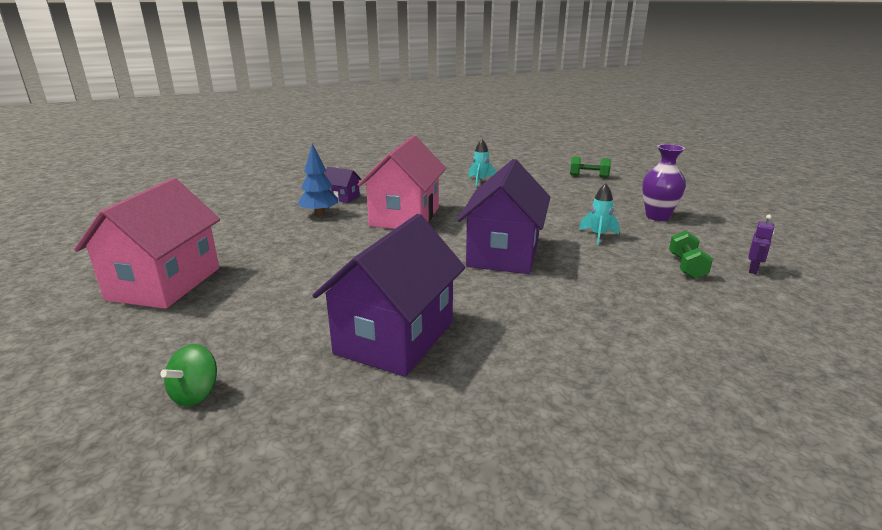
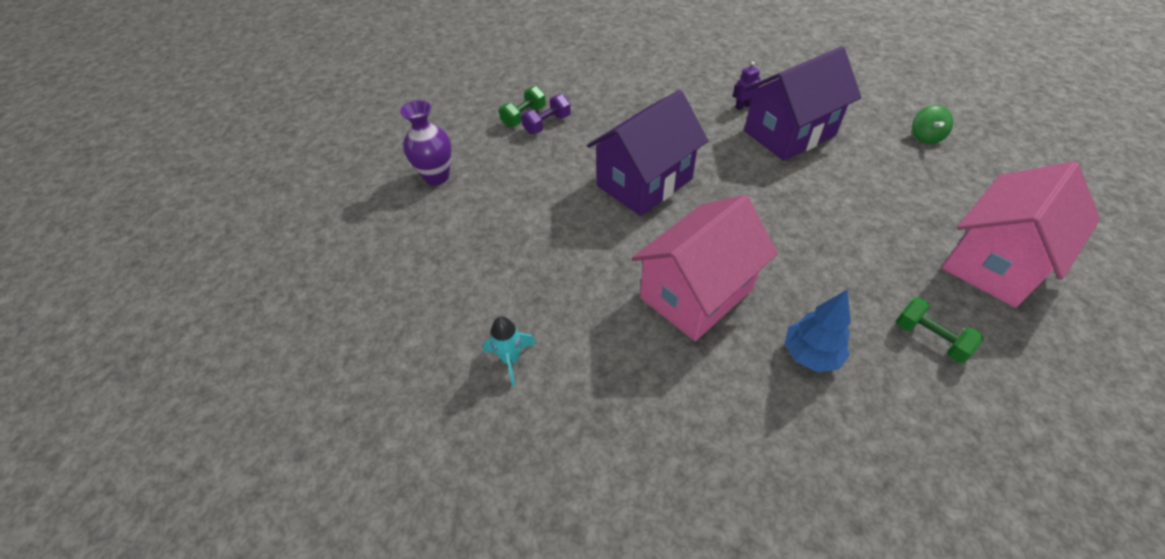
camera: 145 degrees left, 25 degrees up
green spinning top [160,344,217,406] -> green spinning top turned 135 degrees clockwise [912,105,953,144]
purple house [325,167,362,203] -> none
green dumbbell [570,157,611,178] -> green dumbbell moved to [896,297,984,363]
turquoise rocket [579,183,619,245] -> none
purple robot [748,215,774,274] -> purple robot moved to [733,61,761,110]
none -> purple dumbbell [521,94,571,134]

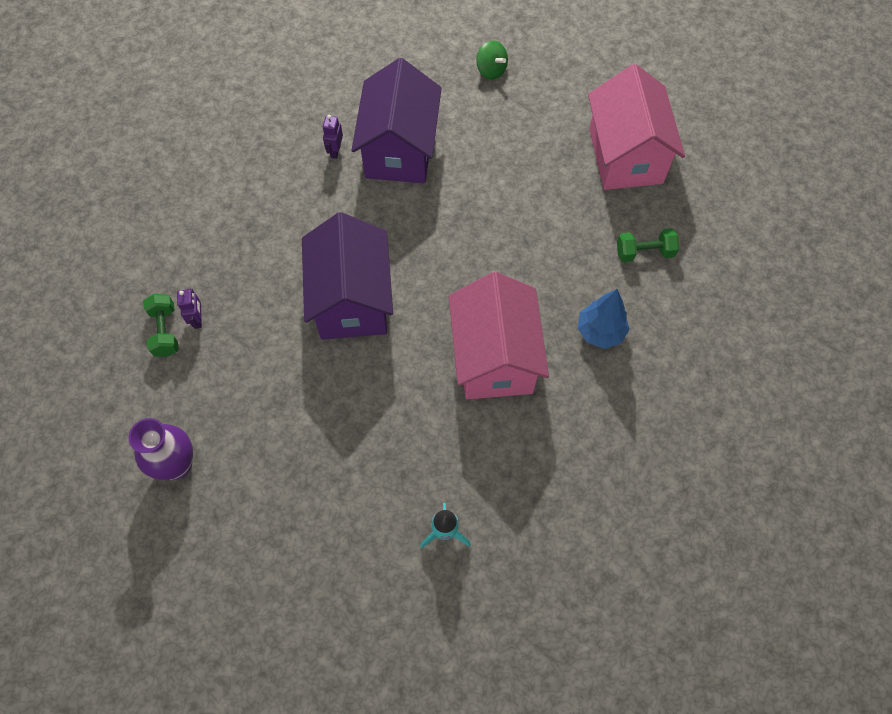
camera: 55 degrees left, 15 degrees up
purple dumbbell [521,94,571,134] -> purple robot [177,288,202,329]

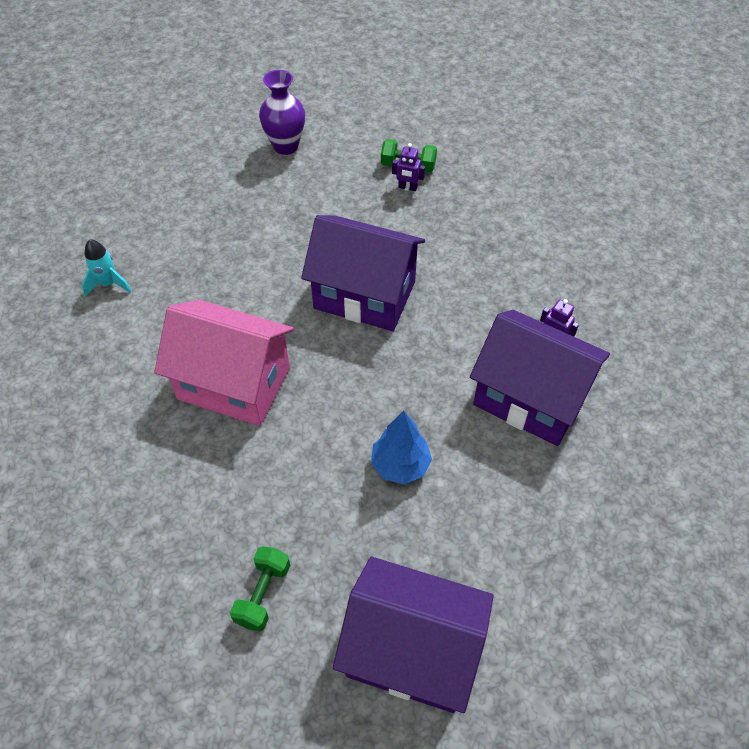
camera: 115 degrees right, 10 degrees down
green spinning top [476,40,508,80] -> none
blue tree [577,289,630,349] -> blue tree moved to [371,411,432,484]
pink house [588,64,685,190] -> purple house [333,557,494,713]

